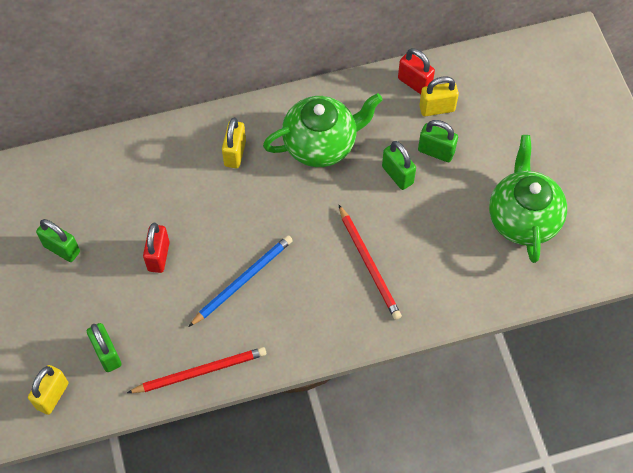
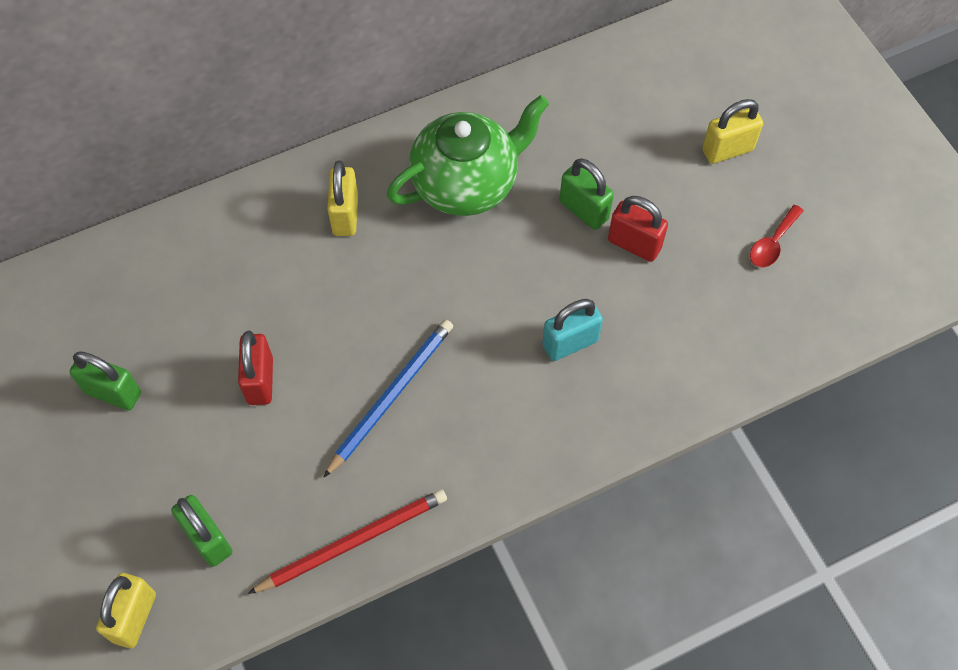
camera: 10 degrees left, 0 degrees up
red pencil [338,204,402,320] -> turquoise padlock [542,299,603,361]
red padlock [398,48,435,94] -> red padlock moved to [608,196,668,262]
green padlock [418,120,458,162] -> none
yellow padlock [419,76,459,116] -> yellow padlock moved to [702,99,763,164]
green teapot [489,135,567,263] -> red spoon [750,205,804,267]

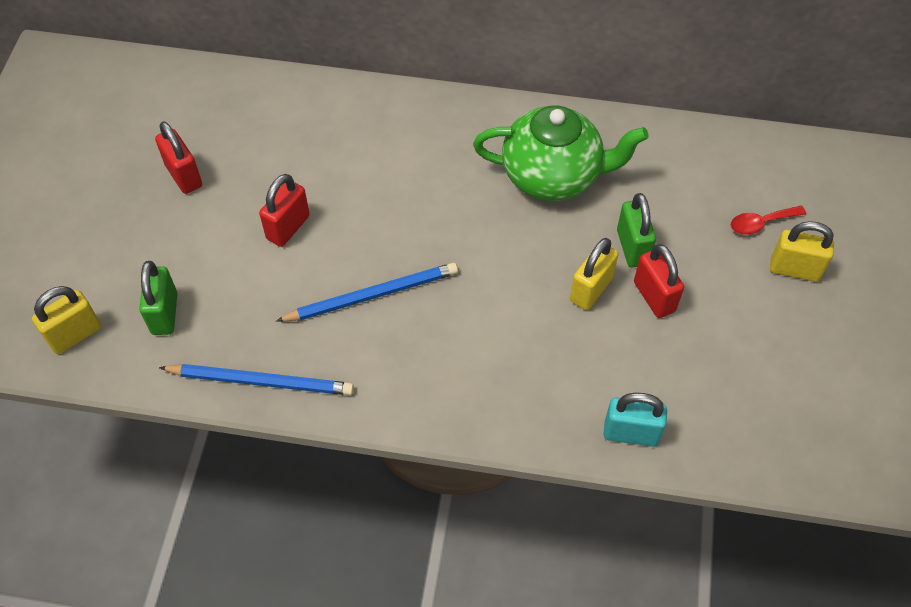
camera: 35 degrees right, 5 degrees down
green padlock [70,351,141,410] -> red padlock [155,121,202,194]
red pencil [248,489,447,594] -> blue pencil [159,364,354,395]
yellow padlock [327,161,358,236] -> yellow padlock moved to [570,238,618,310]
turquoise padlock [542,299,603,361] -> turquoise padlock moved to [603,393,667,447]
red spoon [750,205,804,267] -> red spoon moved to [731,206,806,235]

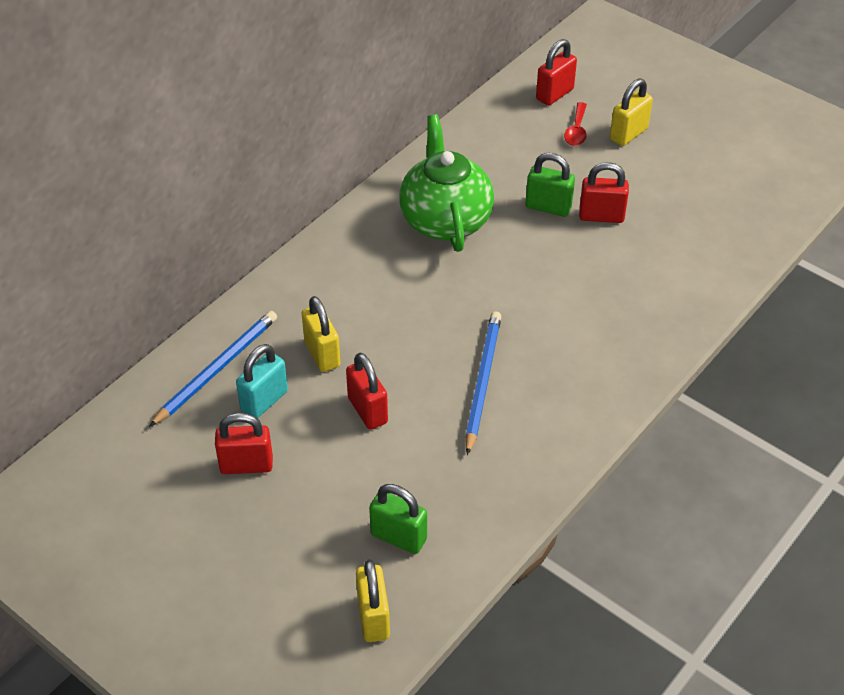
camera: 60 degrees left, 10 degrees down
blue pencil [159,364,354,395] -> blue pencil moved to [149,311,277,427]
green teapot [473,105,649,201] -> green teapot turned 45 degrees counterclockwise [399,115,494,252]
yellow padlock [570,238,618,310] -> yellow padlock moved to [302,296,340,372]
turquoise padlock [603,393,667,447] -> turquoise padlock moved to [236,344,288,418]
none -> red padlock [536,39,577,106]

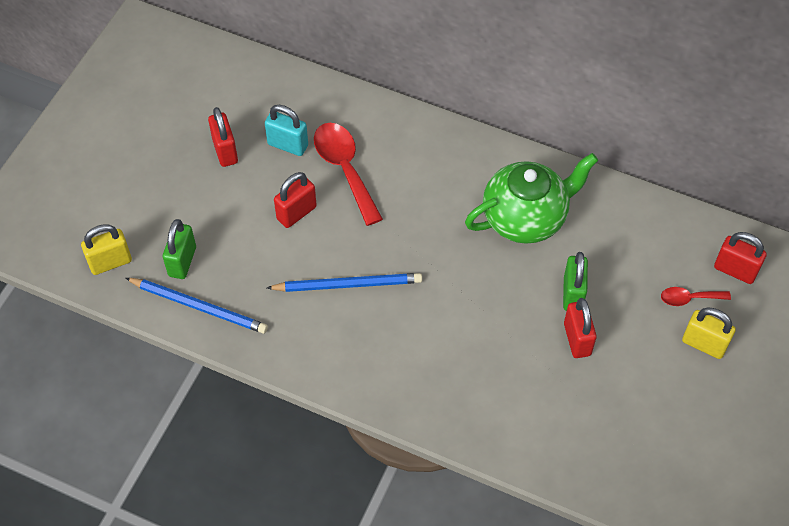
camera: 75 degrees right, 10 degrees up
blue pencil [149,311,277,427] -> blue pencil moved to [126,278,268,334]
yellow padlock [302,296,340,372] -> red spoon [314,123,383,226]

